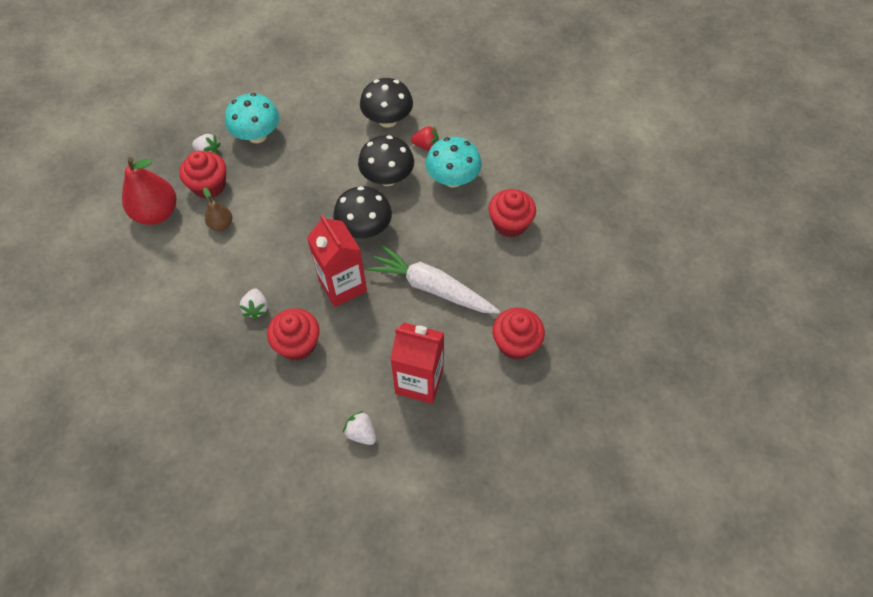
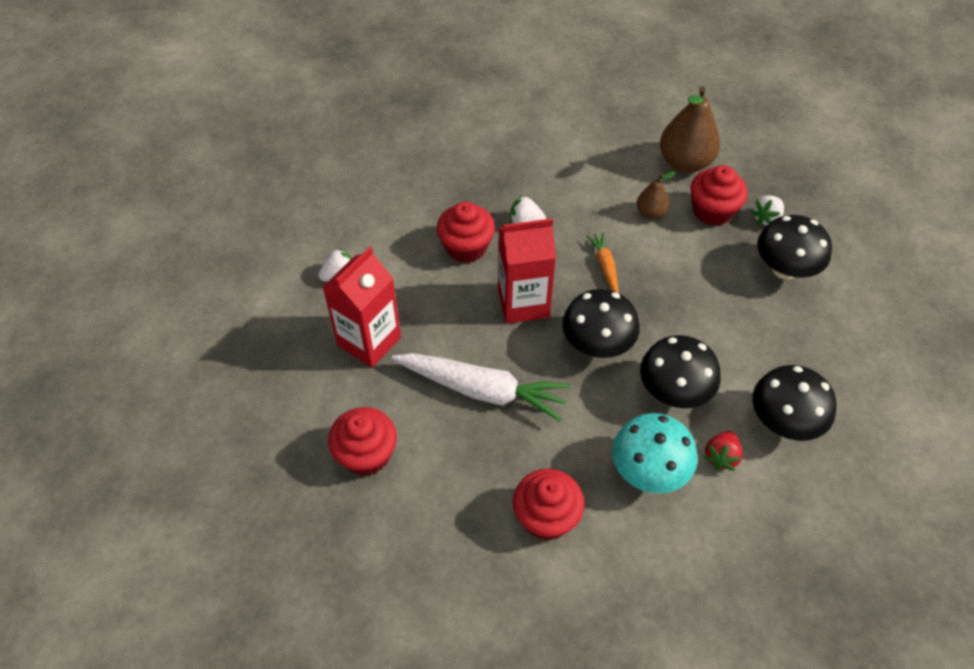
camera: 110 degrees right, 5 degrees down
red pear [122,157,176,225] -> brown pear [660,86,720,173]
turquoise mushroom [225,93,279,143] -> black mushroom [757,215,832,280]
white carrot [367,245,500,314] -> white carrot turned 60 degrees clockwise [392,353,571,421]
none -> orange carrot [586,232,619,293]

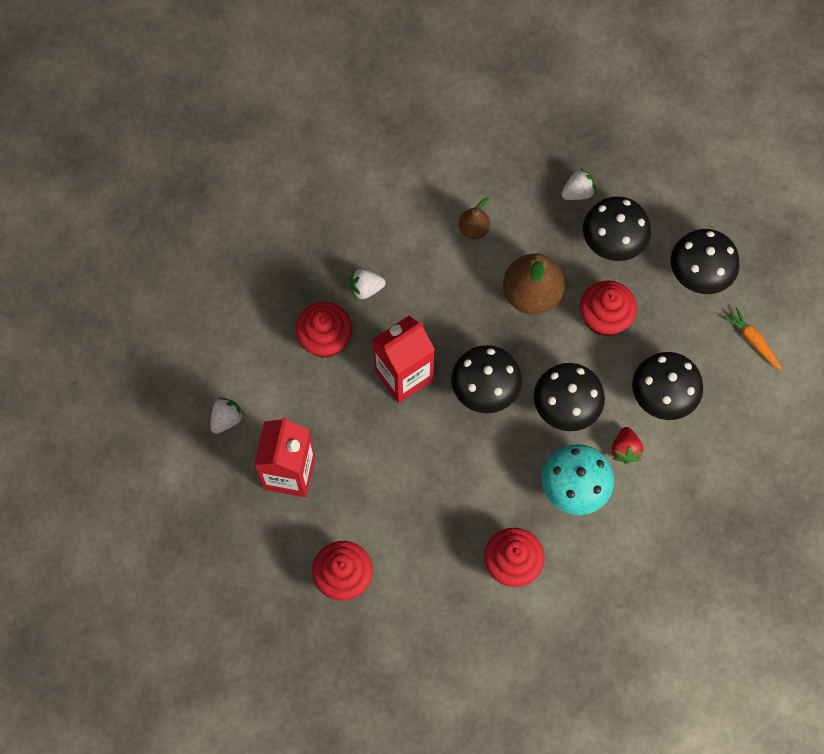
camera: 25 degrees left, 15 degrees up
white carrot [392,353,571,421] -> none
orange carrot [586,232,619,293] -> orange carrot moved to [724,307,782,370]
brown pear [660,86,720,173] -> brown pear moved to [503,253,565,314]
red cupcake [690,165,748,226] -> red cupcake moved to [580,281,637,337]
white strawberry [751,195,784,226] -> white strawberry turned 135 degrees counterclockwise [561,168,596,200]
none -> black mushroom [671,229,740,294]

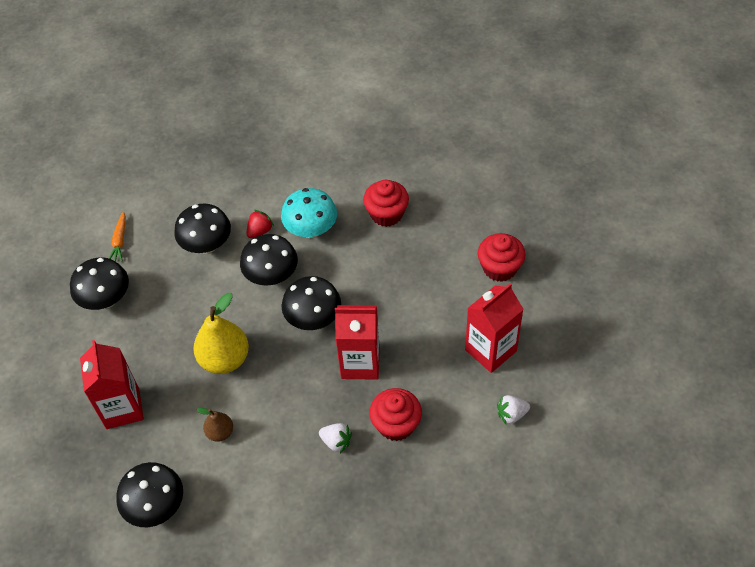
camera: 140 degrees left, 15 degrees down
brown pear [503,253,565,314] -> yellow pear [193,293,249,374]
white strawberry [561,168,596,200] -> red carton [80,340,144,429]
red cupcake [580,281,637,337] -> none
black mushroom [583,196,651,261] -> black mushroom moved to [116,462,183,527]

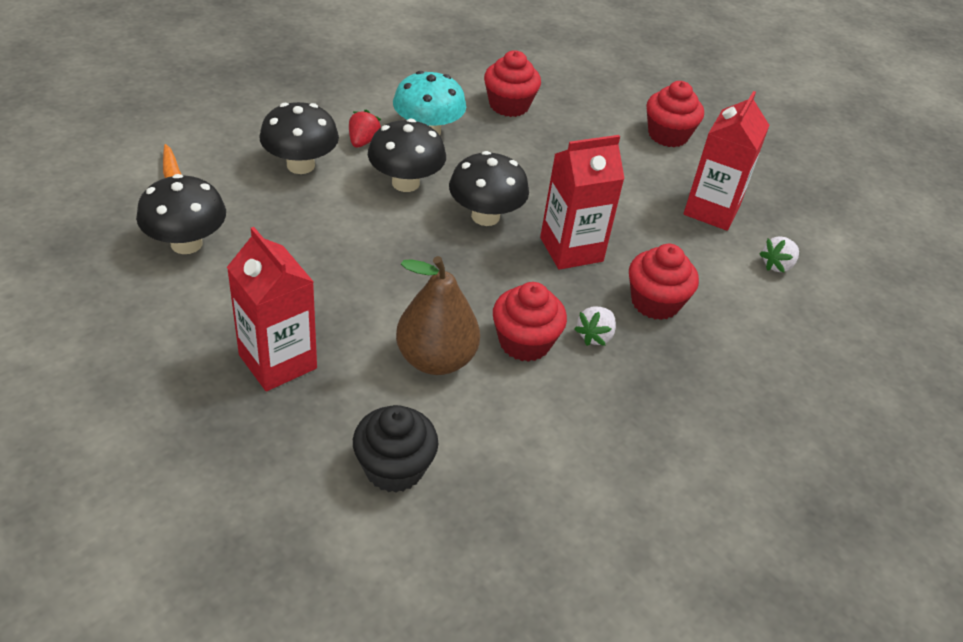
camera: 30 degrees left, 10 degrees down
black mushroom [116,462,183,527] -> black cupcake [353,405,439,493]
yellow pear [193,293,249,374] -> none
brown pear [197,408,233,442] -> brown pear [396,256,480,375], size x1.91
white strawberry [319,423,352,453] -> white strawberry turned 120 degrees clockwise [574,307,616,346]
none -> red cupcake [493,282,567,362]

